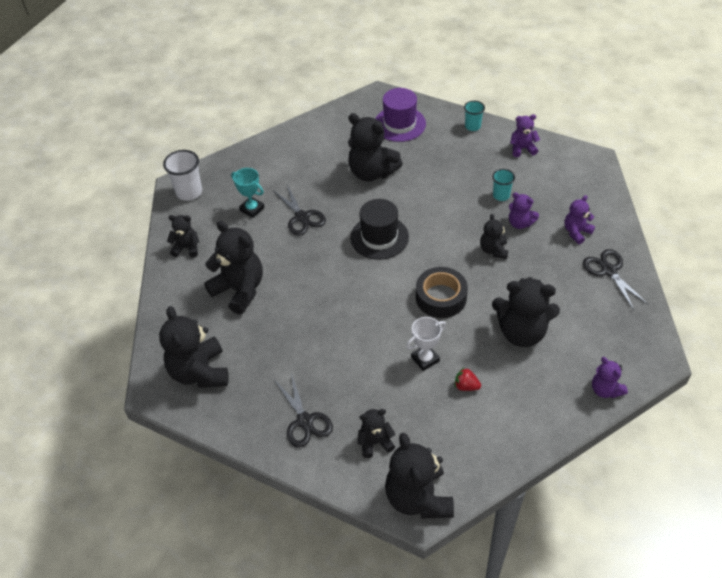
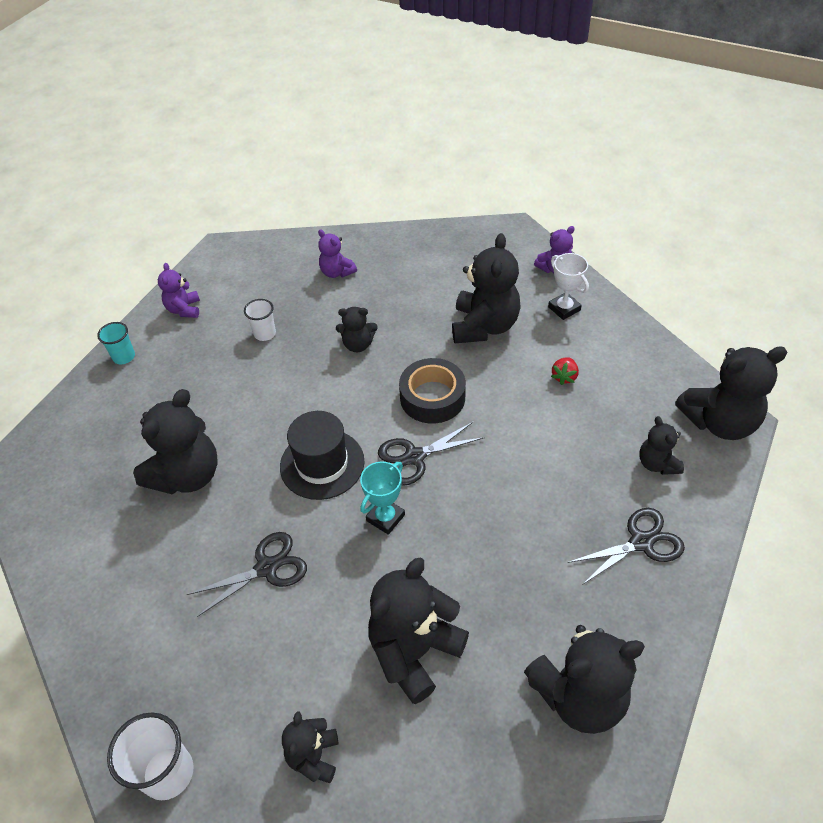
camera: 90 degrees left, 0 degrees up
turquoise trophy [231,168,264,218] -> turquoise trophy moved to [360,461,405,535]
purple hat [375,88,426,142] -> none
white trophy [406,317,446,371] -> white trophy moved to [548,253,589,320]
turquoise cup [492,169,515,201] -> white cup [244,299,276,341]
purple teddy bear [509,192,539,229] -> none
black scissors [583,249,649,310] -> black scissors moved to [378,422,484,486]

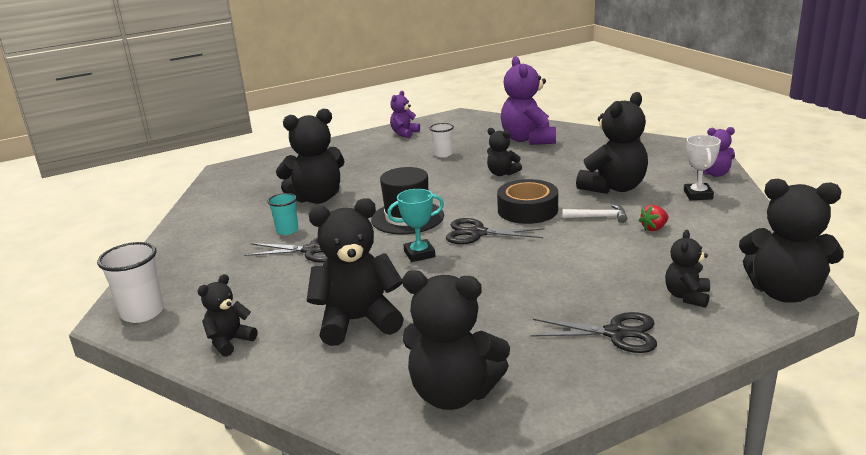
camera: 35 degrees right, 25 degrees down
turquoise cup [97,322,135,364] -> turquoise cup moved to [267,193,298,235]
purple teddy bear [318,230,357,278] -> purple teddy bear [501,56,556,145], size x1.85
none -> white hammer [562,205,627,223]

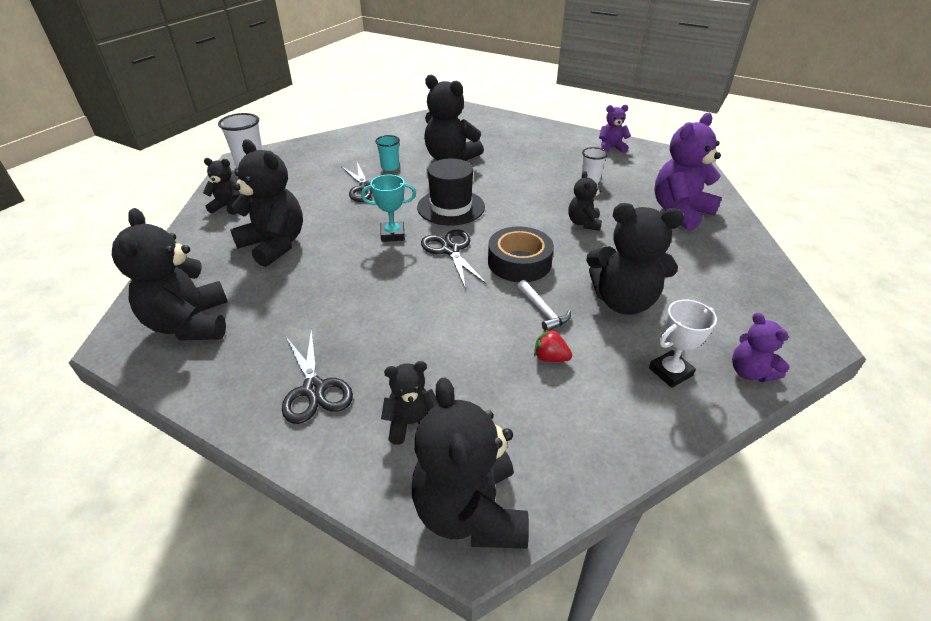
camera: 55 degrees right, 15 degrees up
turquoise trophy [387,189,444,262] -> turquoise trophy turned 45 degrees counterclockwise [361,175,416,242]

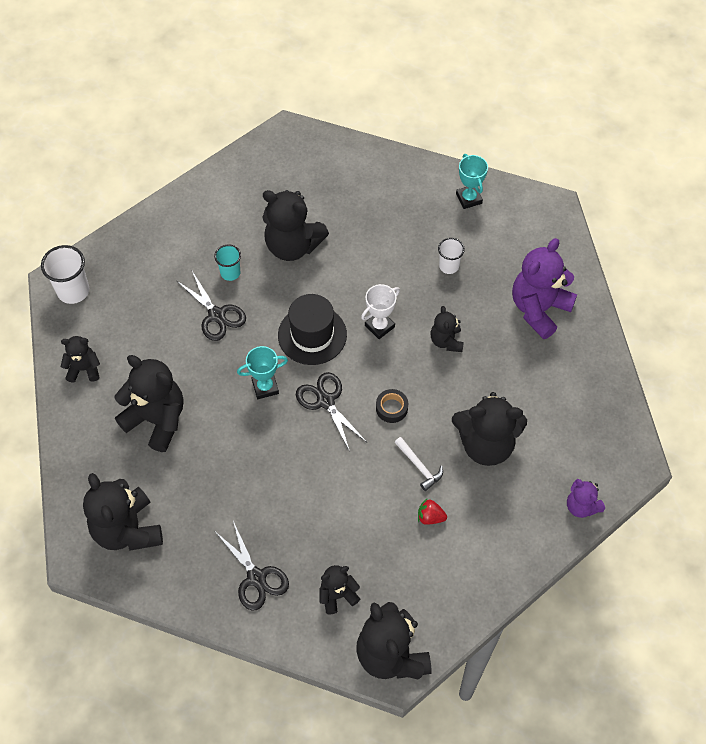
camera: 10 degrees left, 20 degrees up
black tape [488,226,554,282] -> black tape [376,389,408,423], size x0.55
purple teddy bear [599,105,631,153] -> turquoise trophy [456,154,488,209]
white trophy [649,300,717,388] -> white trophy moved to [361,284,400,339]

